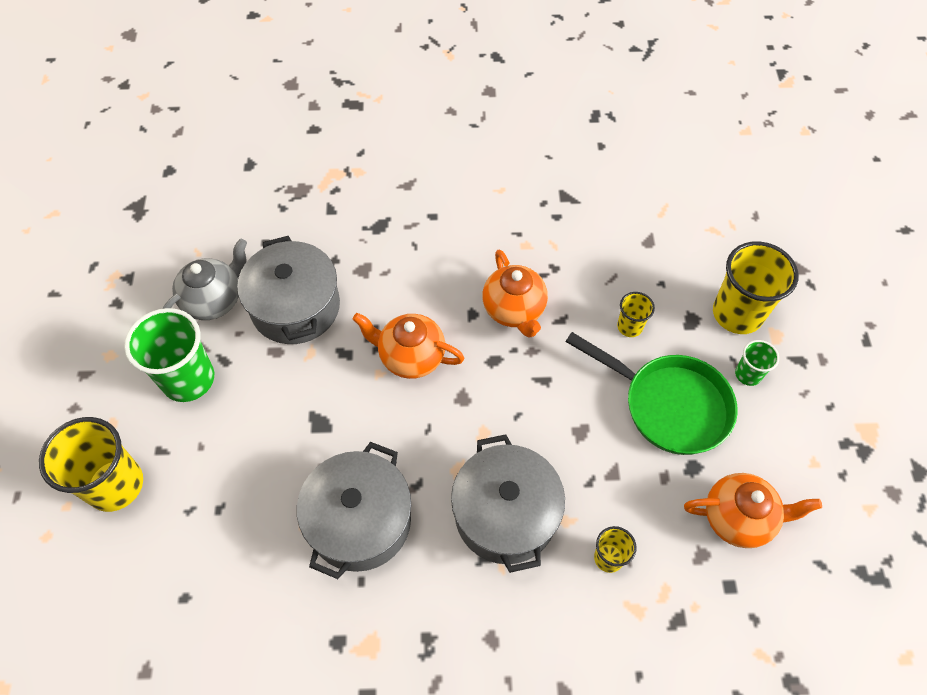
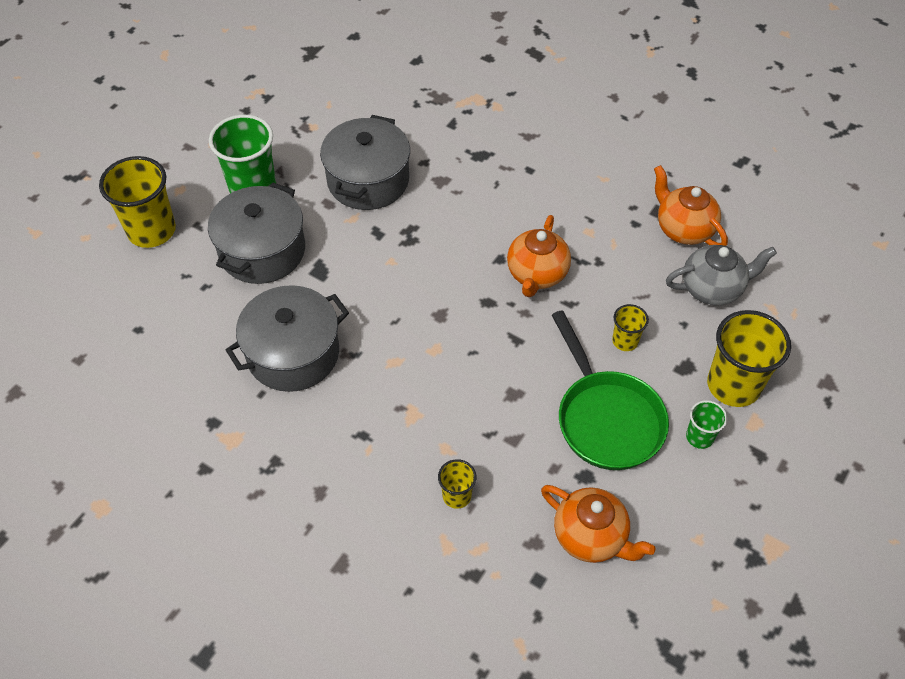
camera: 35 degrees right, 5 degrees down
grey teapot [162,239,247,320] -> grey teapot moved to [666,245,777,306]
orange teapot [353,313,464,379] -> orange teapot moved to [654,165,728,246]
grey pot [451,434,565,573] -> grey pot moved to [208,182,305,284]

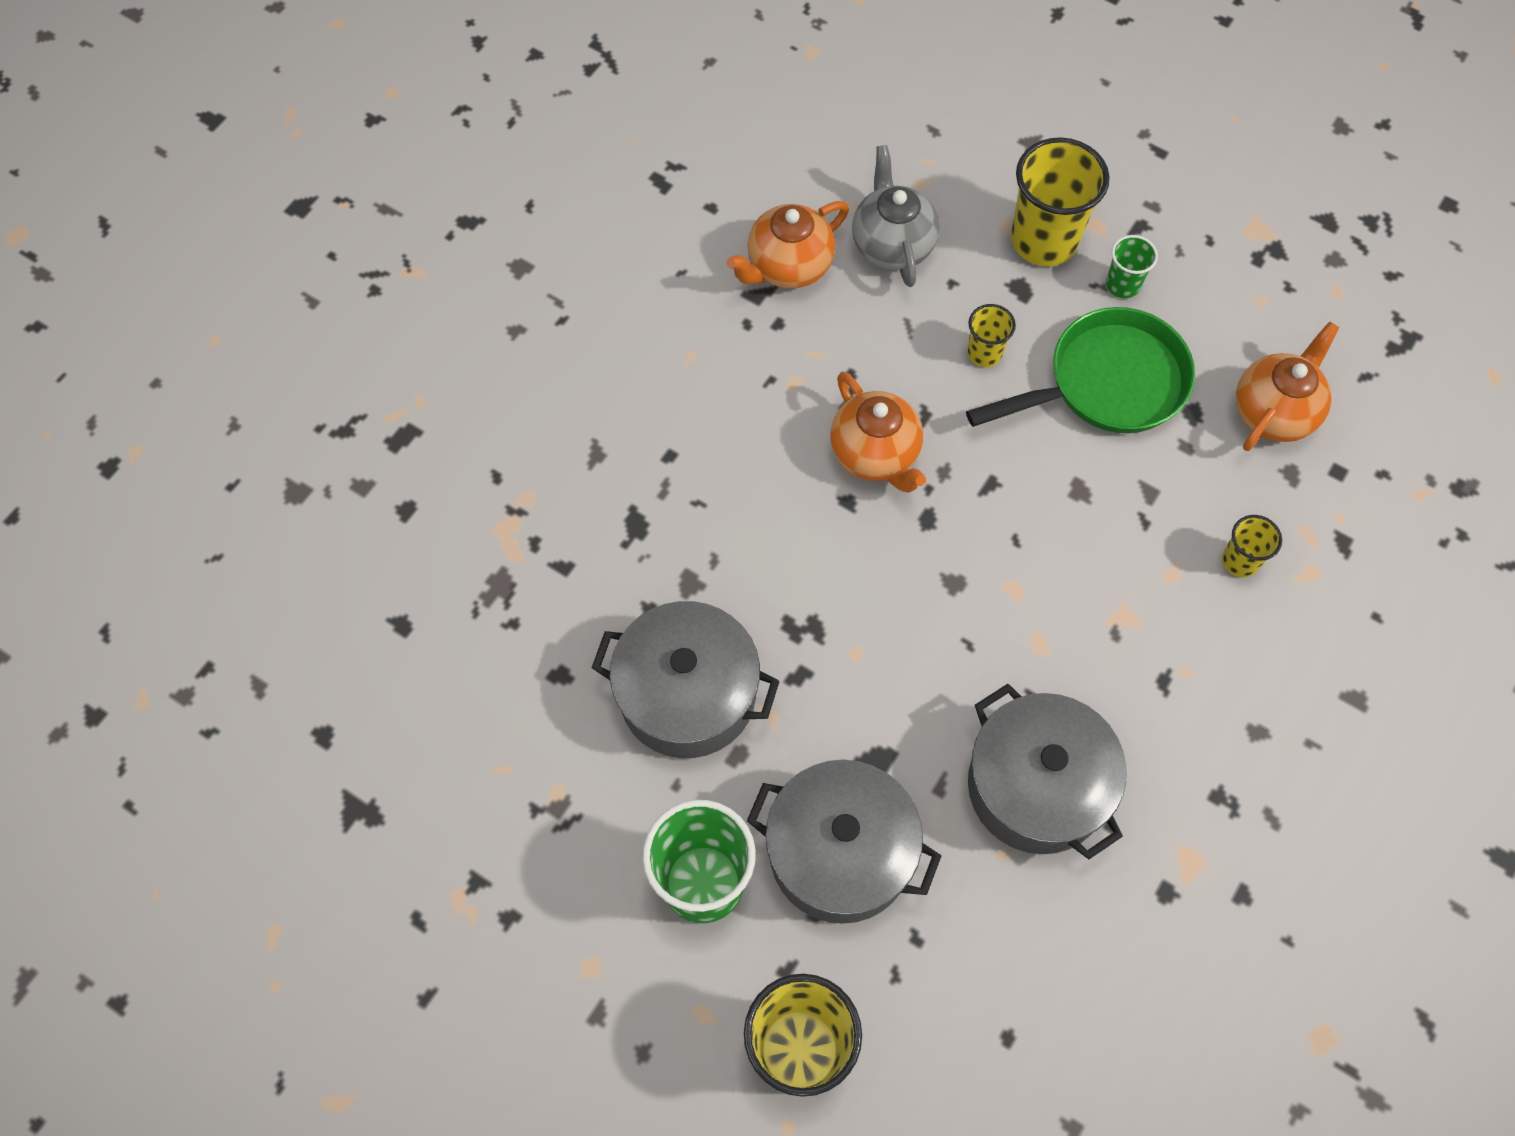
camera: 90 degrees left, 10 degrees up
orange teapot [507,215,571,297] -> orange teapot turned 45 degrees clockwise [830,372,926,493]

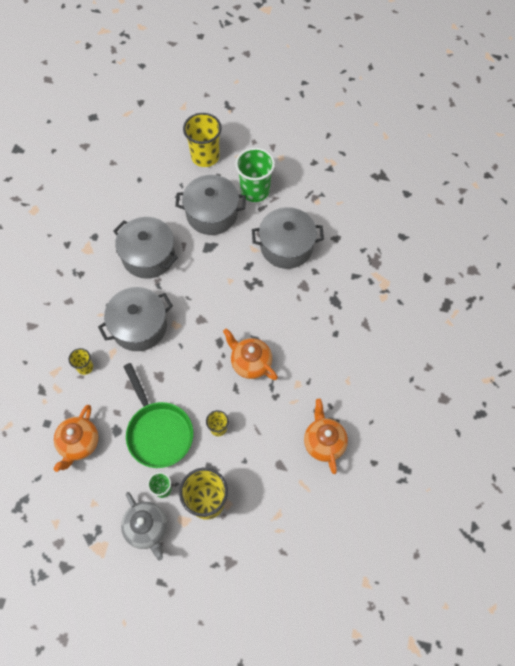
camera: 160 degrees right, 0 degrees up
orange teapot [727,201,849,289] -> orange teapot turned 45 degrees counterclockwise [304,399,348,474]
grey teapot [852,145,940,287] -> grey teapot moved to [121,492,168,560]
green pan [966,307,1195,433] -> green pan turned 75 degrees counterclockwise [123,363,193,468]
none -> grey pot [98,287,173,351]

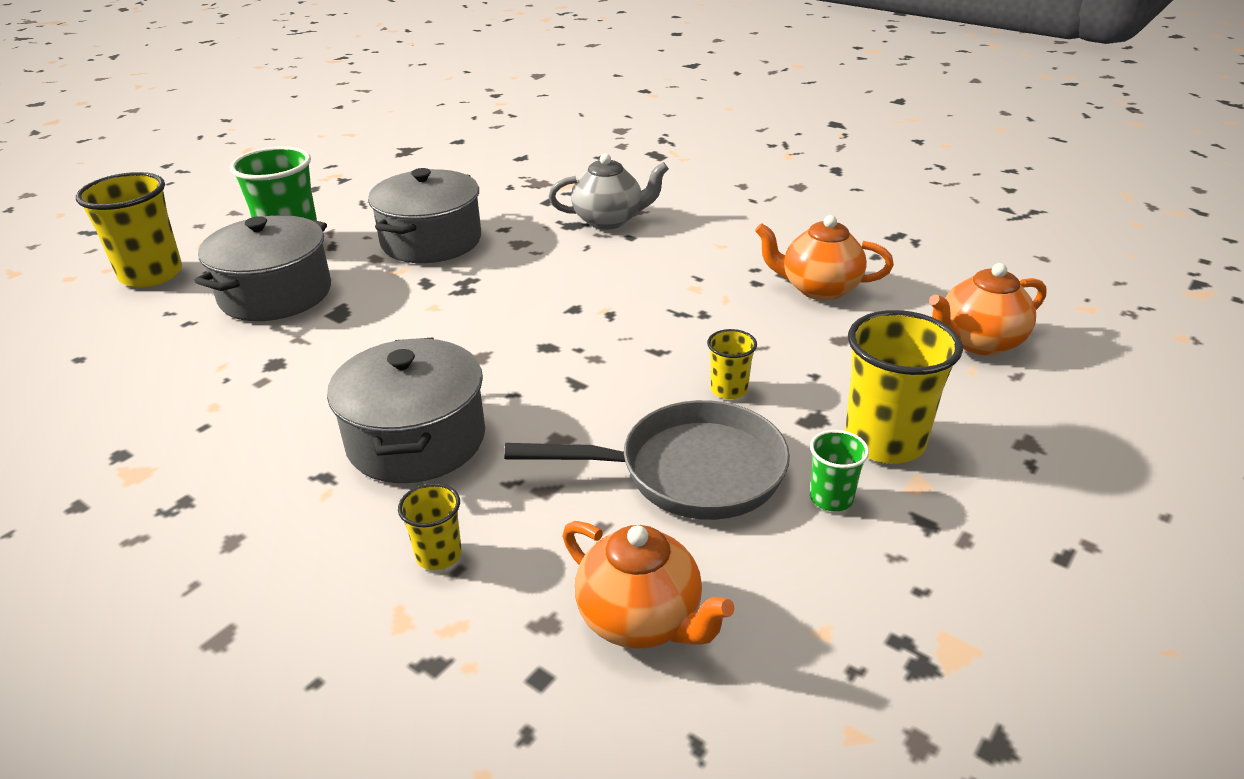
camera: 65 degrees left, 30 degrees down
grey pot [113,217,178,279] -> none
grey teapot [121,492,168,560] -> grey teapot moved to [549,153,669,230]
green pan [123,363,193,468] -> grey pan [504,400,790,520]
orange teapot [223,328,278,380] -> orange teapot moved to [929,263,1047,355]

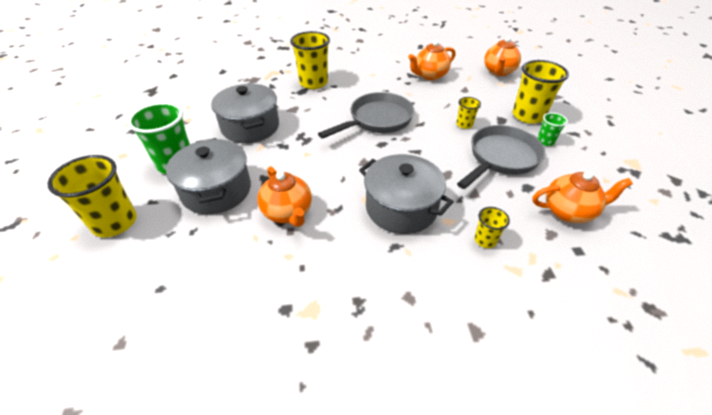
camera: 45 degrees left, 10 degrees up
grey teapot [549,153,669,230] -> yellow cup [290,31,330,89]
none -> orange teapot [257,166,312,227]
none -> grey pan [318,92,414,139]

